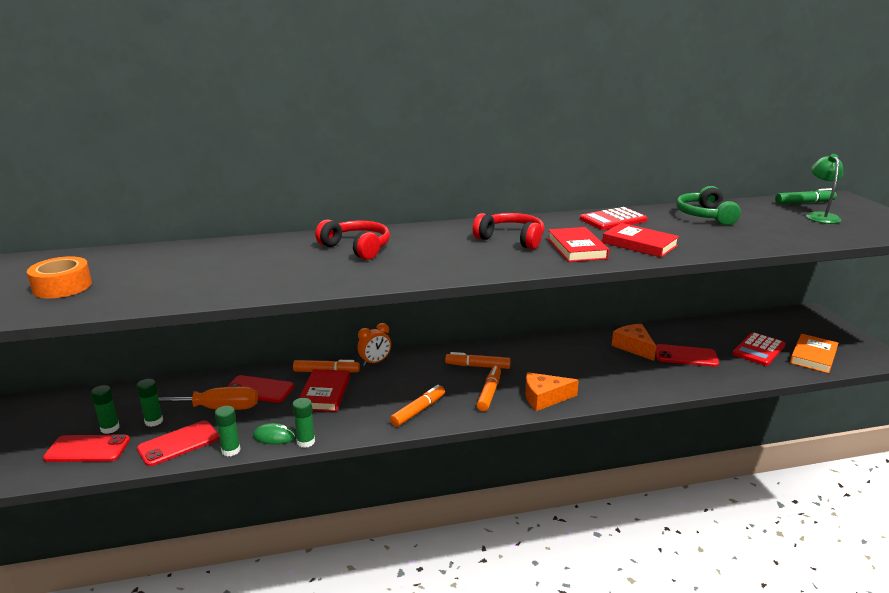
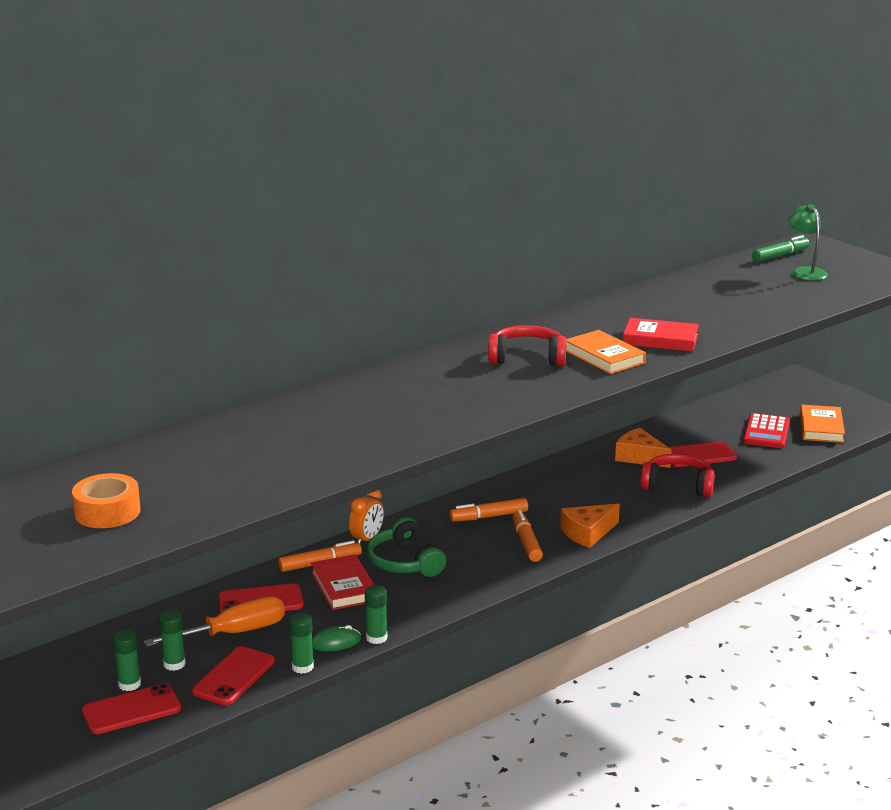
camera: 25 degrees left, 0 degrees up
red headphones [315,219,390,260] -> red headphones moved to [641,454,715,497]
orange marker [390,385,445,427] -> none
red book [548,227,609,262] -> orange book [566,330,646,374]
red calculator [580,207,647,230] -> none
green headphones [676,186,741,225] -> green headphones moved to [367,517,446,577]

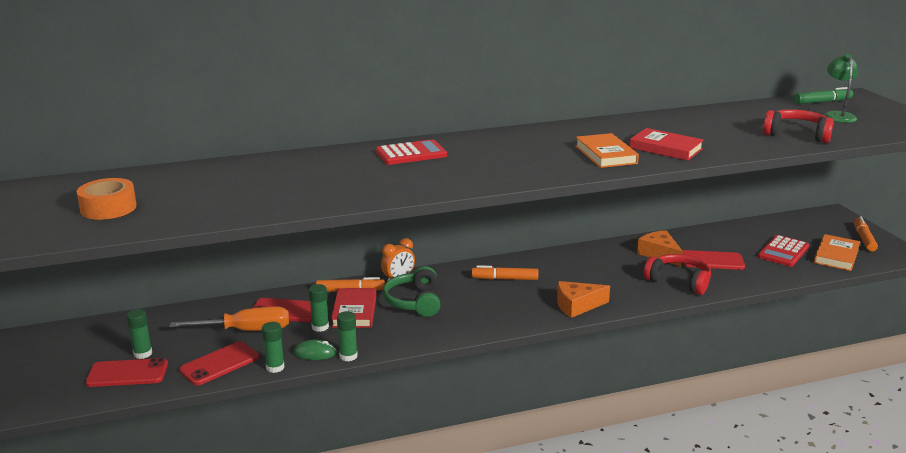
camera: 20 degrees right, 0 degrees up
green glue stick [159,610,186,671] -> green glue stick moved to [309,284,329,332]
red headphones [488,325,567,366] -> red headphones moved to [763,109,834,143]
orange marker [512,510,543,562] -> orange marker moved to [854,217,878,252]
none -> red calculator [376,139,447,165]

